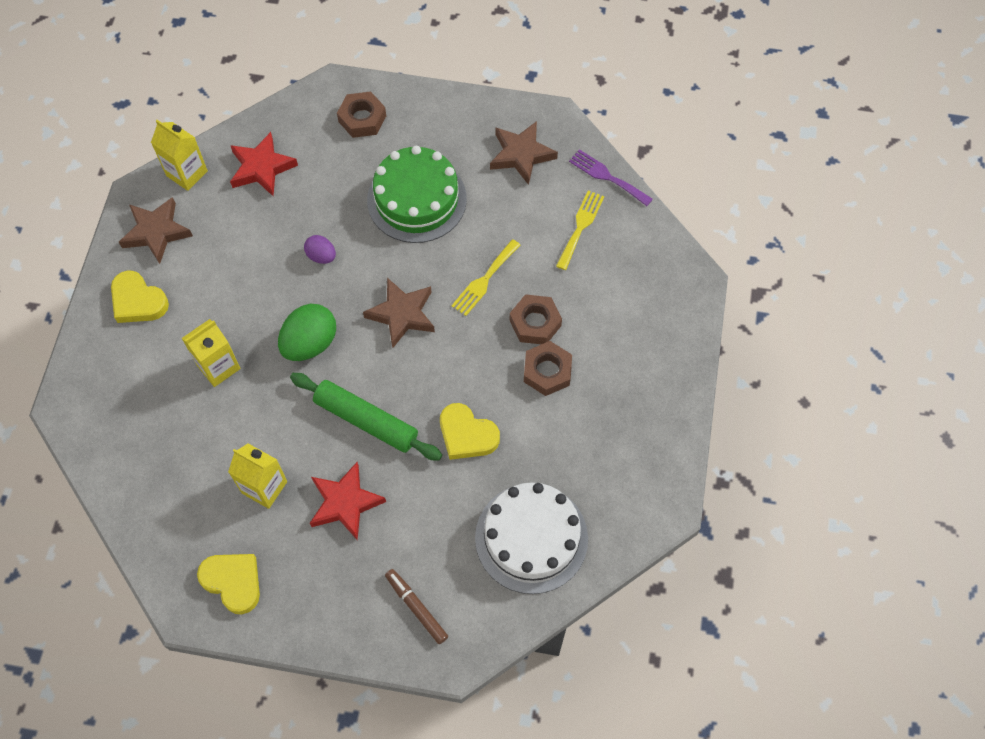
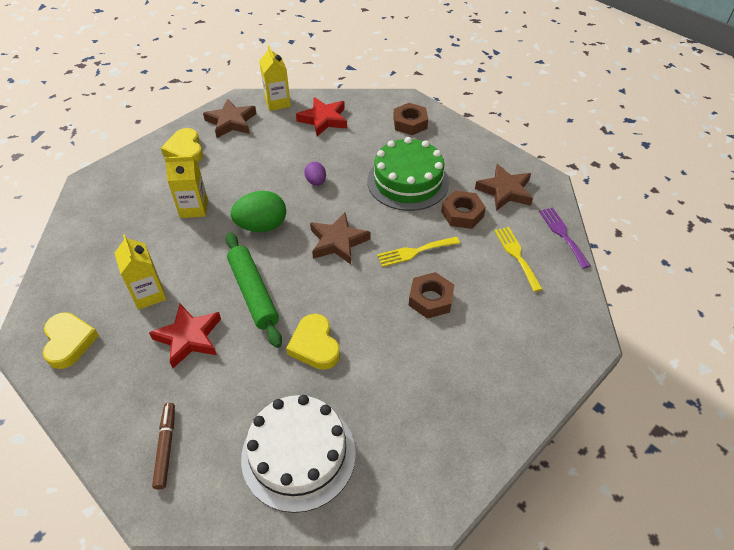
camera: 35 degrees right, 15 degrees down
brown nut [524,341,572,396] -> brown nut moved to [441,191,486,229]
yellow fork [556,190,604,270] -> yellow fork turned 75 degrees counterclockwise [494,227,543,292]

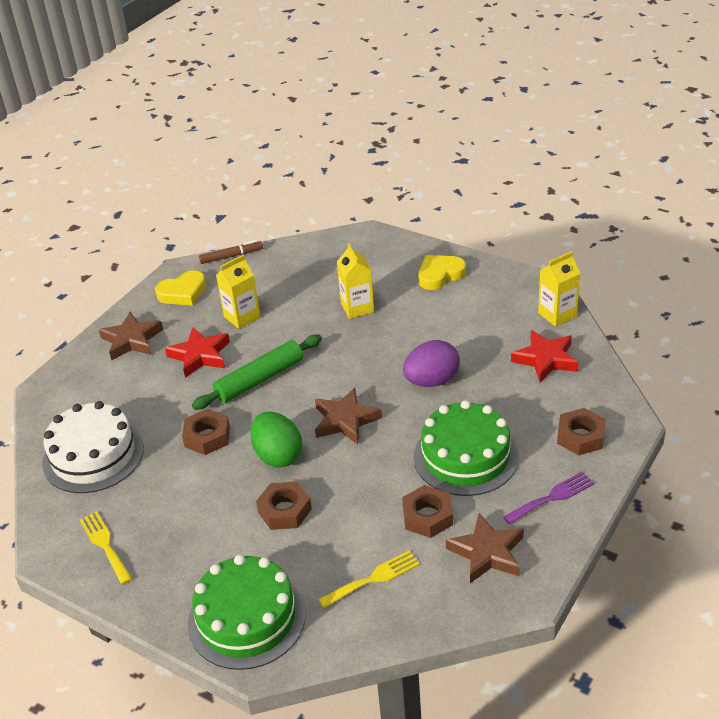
camera: 80 degrees right, 10 degrees down
brown marker [152,403,175,490] -> brown marker moved to [199,240,263,264]
brown star [203,99,257,138] -> brown star moved to [99,312,163,360]
green egg [231,191,286,232] -> green egg moved to [250,412,302,467]
yellow heart [286,314,340,370] -> brown nut [182,409,230,455]
purple egg [305,162,326,186] -> purple egg [403,340,460,387], size x1.81
yellow fork [377,237,460,267] -> yellow fork moved to [79,511,132,585]
purple fork [539,207,591,269] -> purple fork moved to [503,472,594,525]
none -> green cake [188,555,306,670]

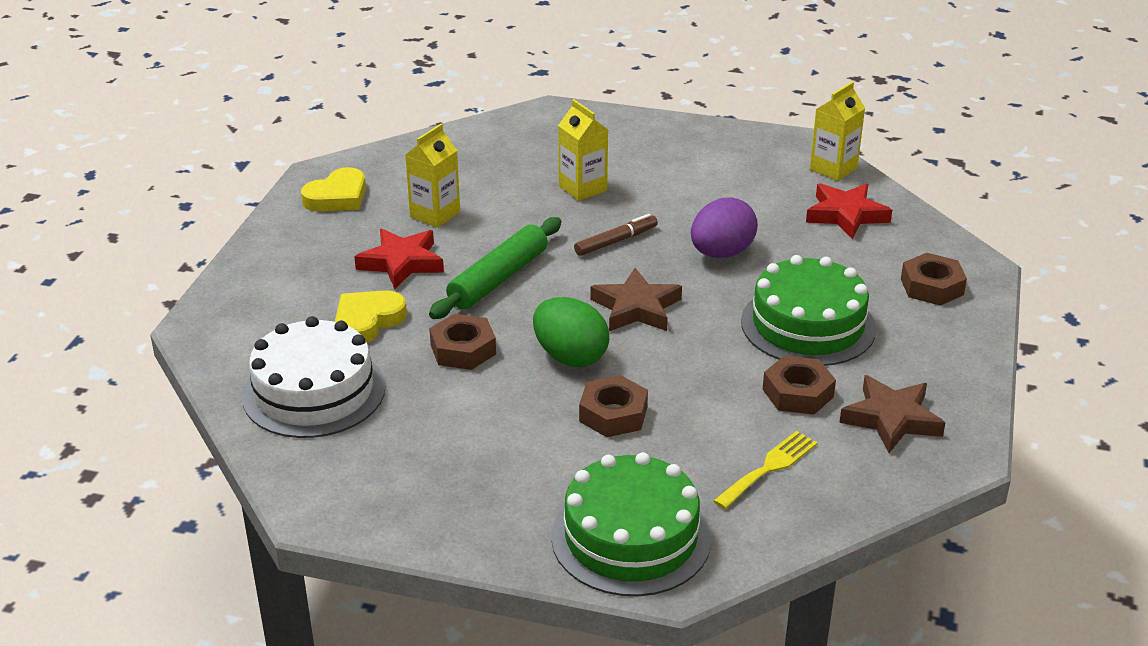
camera: 20 degrees left, 5 degrees down
yellow fork [79,511,132,585] -> none
brown star [99,312,163,360] -> none
brown marker [199,240,263,264] -> brown marker moved to [574,214,658,256]
yellow heart [418,255,466,290] -> yellow heart moved to [335,290,407,343]
purple fork [503,472,594,525] -> none

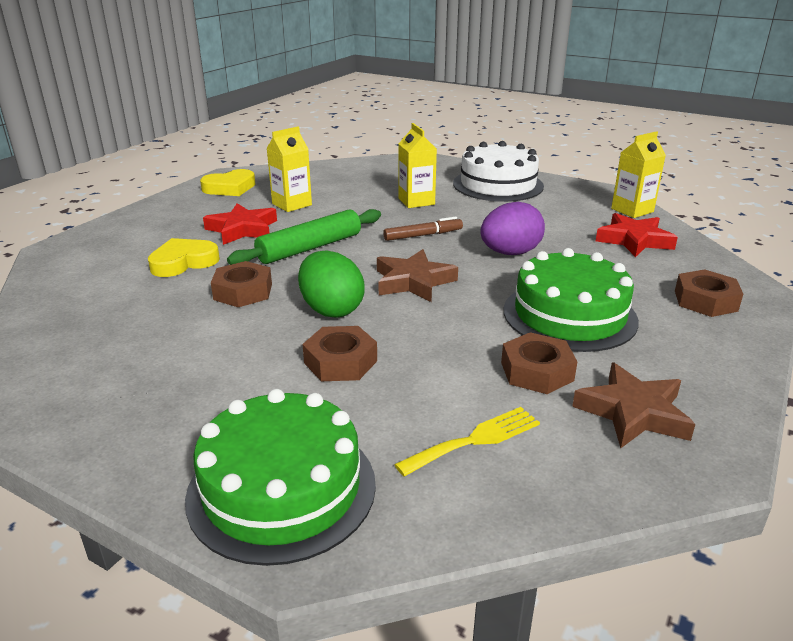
camera: 15 degrees right, 5 degrees down
white cake [242,316,386,438] -> white cake moved to [453,141,544,202]

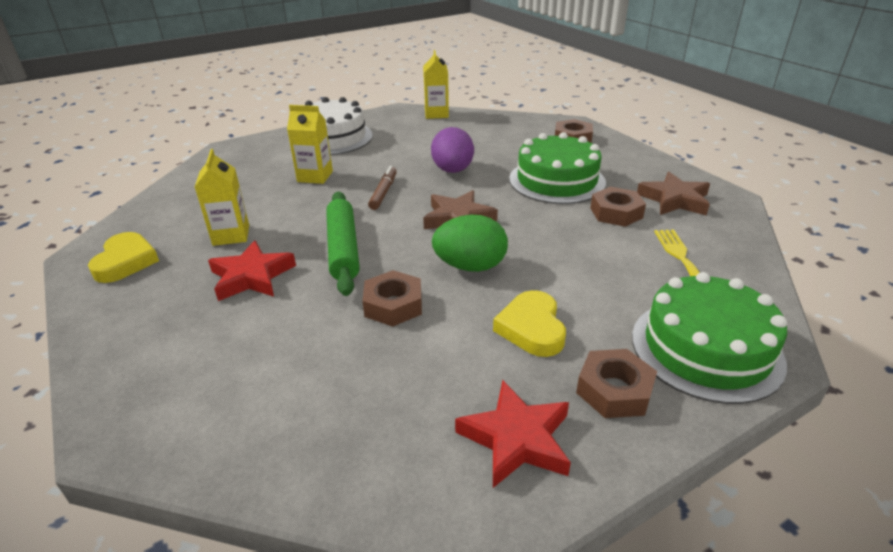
camera: 60 degrees left, 5 degrees up
yellow heart [148,238,220,277] -> yellow heart moved to [493,290,566,357]
brown nut [303,326,377,381] -> brown nut moved to [576,349,657,418]
red star [596,213,678,257] -> red star moved to [455,380,571,488]

